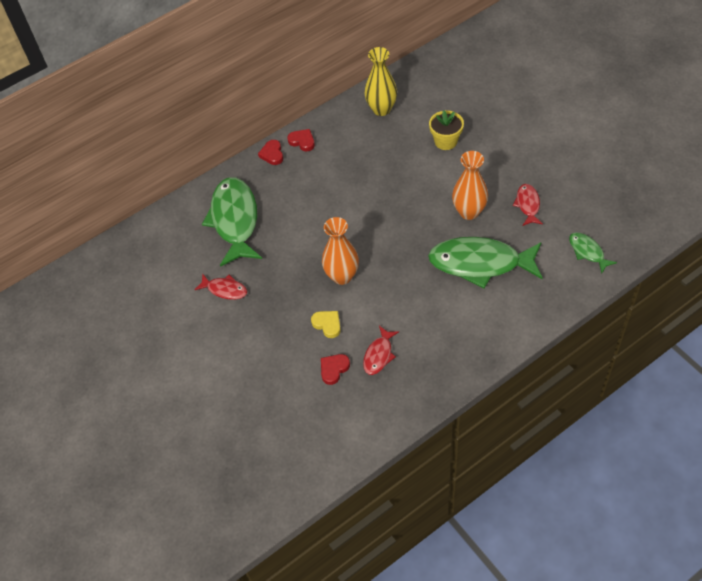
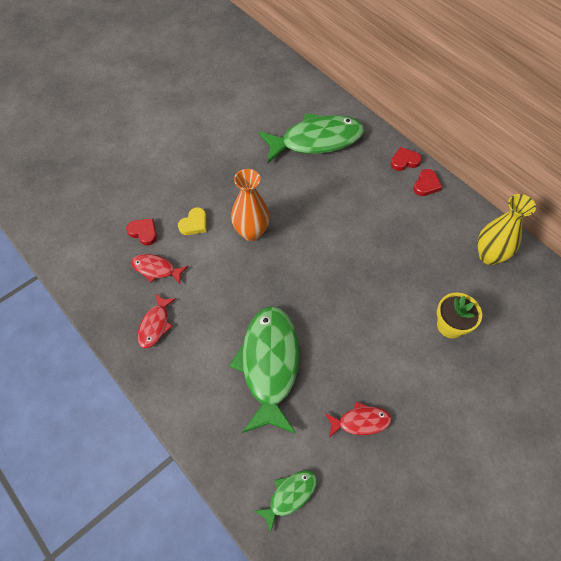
camera: 80 degrees right, 5 degrees up
red fish [194,274,247,300] -> red fish moved to [138,294,176,348]
orange vase [452,151,488,220] -> none

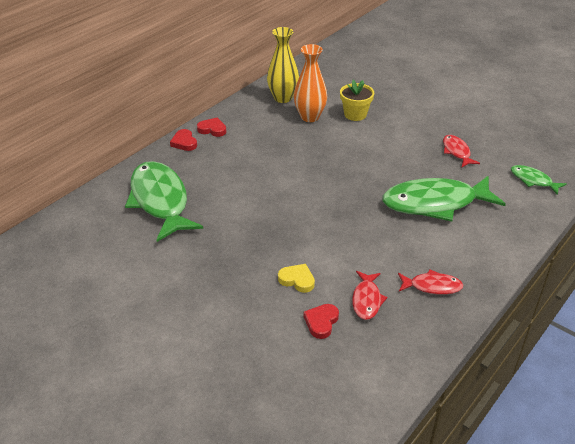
camera: 100 degrees left, 20 degrees down
orange vase [231,169,270,241] -> orange vase moved to [294,44,327,122]

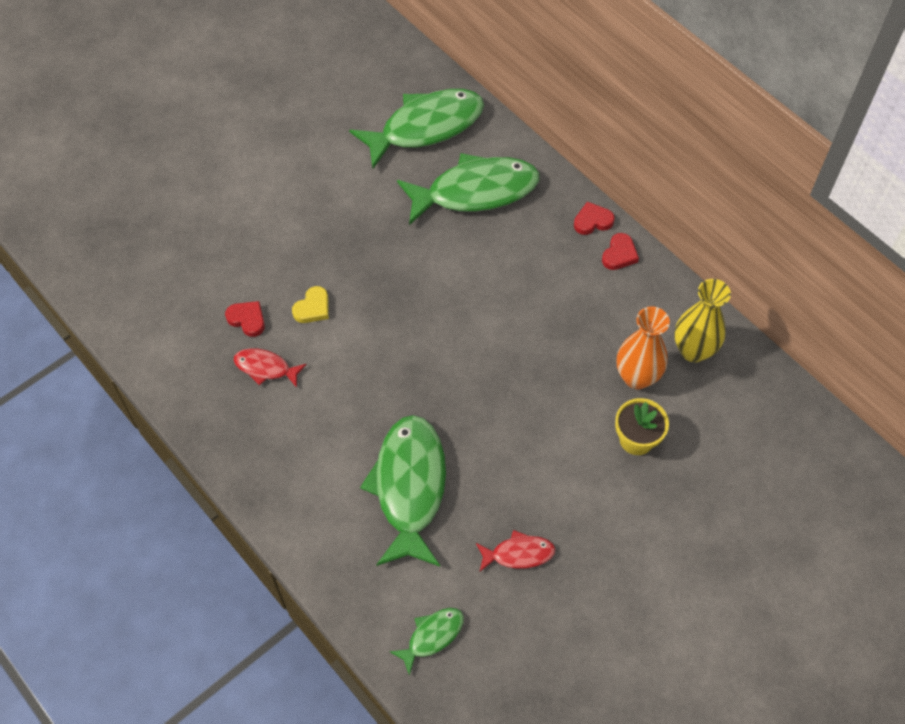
camera: 100 degrees right, 20 degrees up
red fish [398,269,463,295] -> none
none -> green fish [349,89,484,168]

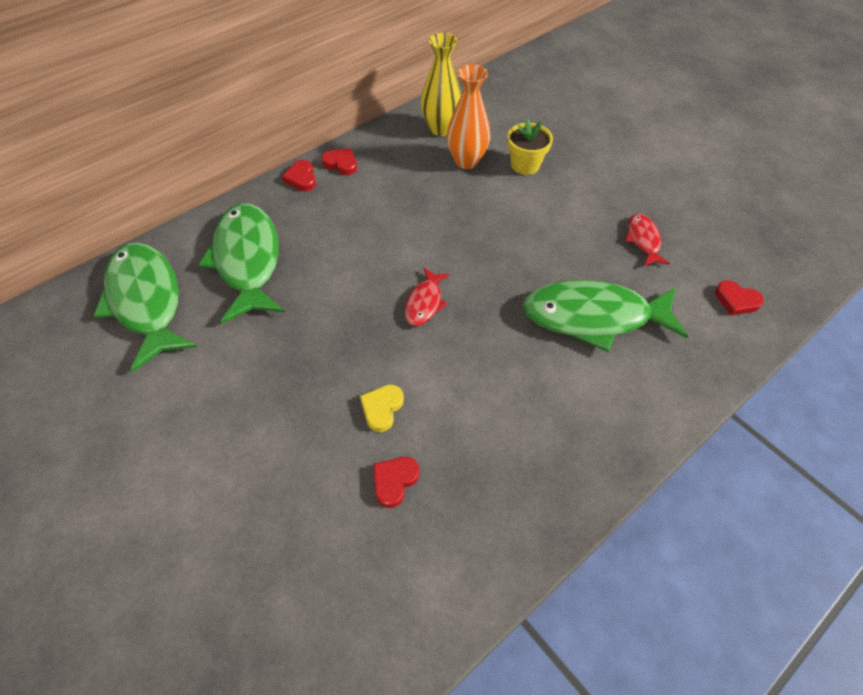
camera: 90 degrees left, 5 degrees down
red fish [233,348,307,388] -> red fish moved to [404,267,450,326]
yellow heart [292,286,329,323] -> yellow heart turned 105 degrees counterclockwise [360,385,404,432]
green fish [389,608,464,676] -> red heart [715,280,764,316]

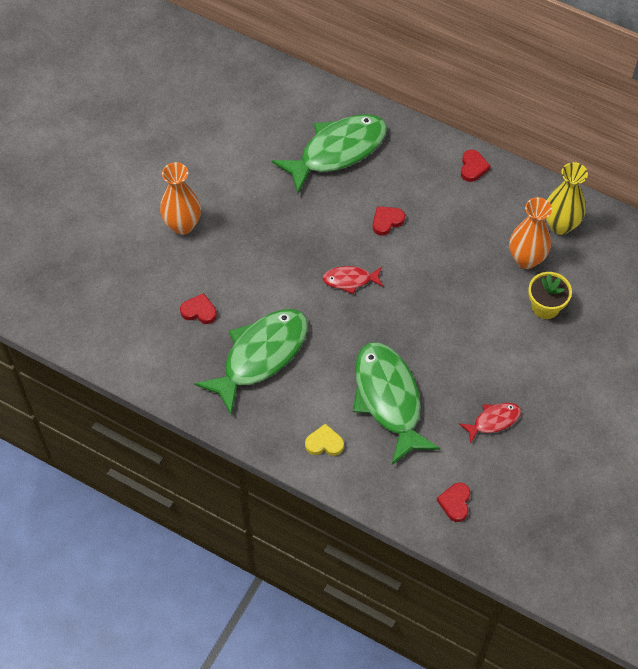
camera: 70 degrees right, 5 degrees up
green fish [93,242,197,372] -> green fish moved to [194,309,308,415]
red heart [282,160,316,191] -> red heart moved to [373,206,405,235]
yellow heart [360,385,404,432] -> yellow heart moved to [305,424,344,456]
none -> orange vase [160,162,201,235]

